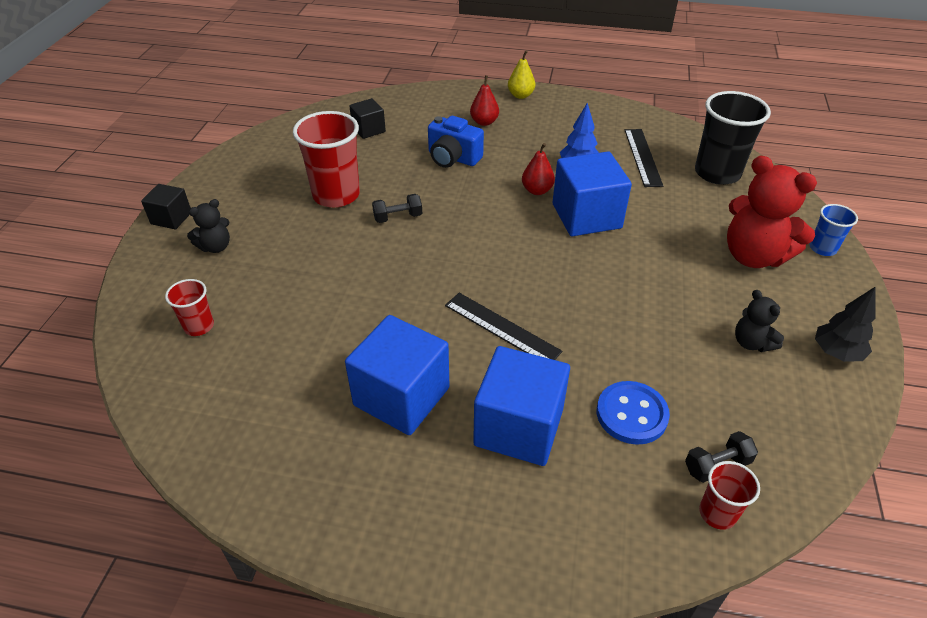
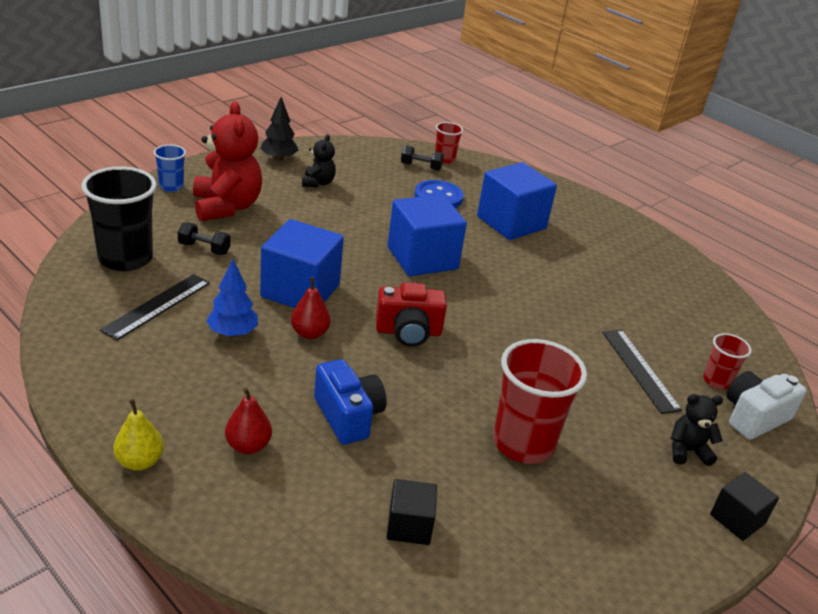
camera: 150 degrees left, 10 degrees down
blue cube [345,315,449,435] -> blue cube moved to [388,194,467,276]
black dumbbell [372,194,422,223] -> black dumbbell moved to [178,222,231,255]
black ruler [445,293,562,360] -> black ruler moved to [602,330,682,414]
none -> red camera [376,282,447,347]
none -> white camera [726,371,806,440]

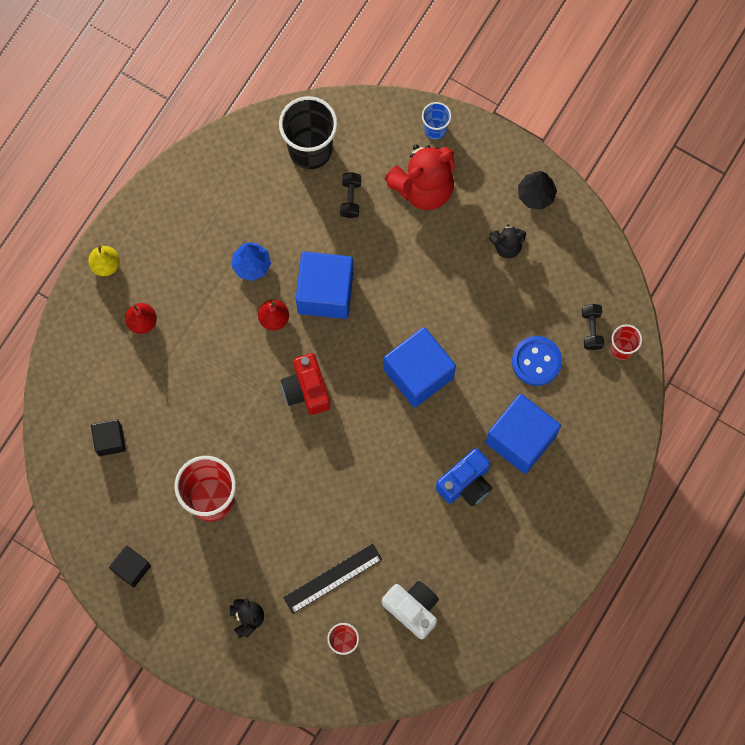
camera: 80 degrees right, 40 degrees up
black ruler [100,274,210,341] -> none
blue camera [314,359,387,445] -> blue camera moved to [435,448,492,506]
black cube [710,472,779,541] -> black cube moved to [109,545,151,588]
white camera [726,371,806,440] -> white camera moved to [382,581,439,639]

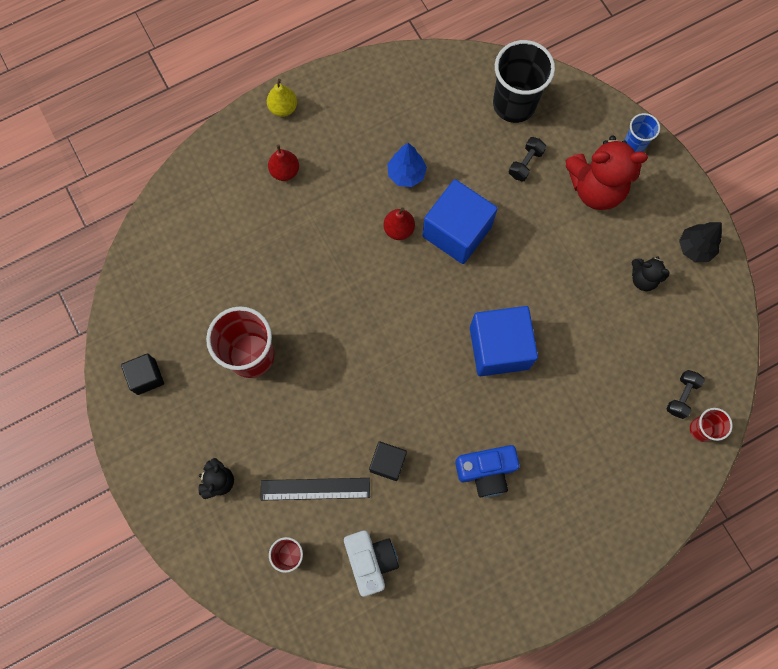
camera: 30 degrees right, 0 degrees up
black cube [91,419,126,456] -> black cube moved to [369,441,407,481]
red camera [281,353,330,415] -> none
blue cube [486,394,561,474] -> none
blue button [512,336,562,386] -> none

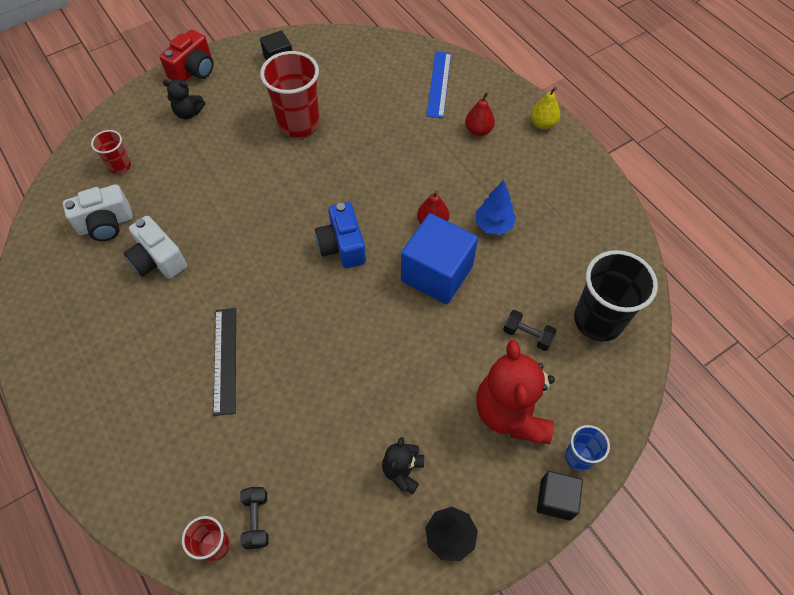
camera: 85 degrees right, 15 degrees down
black ruler [261,478,370,501] -> black ruler moved to [213,308,236,416]
black cube [369,441,407,481] -> black cube moved to [537,471,583,521]
blue camera [455,445,520,497] -> blue camera moved to [315,202,366,268]
blue cube [470,306,538,376] -> none
black dumbbell [666,370,705,419] -> black dumbbell turned 60 degrees clockwise [240,487,269,549]
none -> white camera [124,216,187,279]
none -> red camera [160,29,214,81]
none -> blue ruler [427,52,451,118]

